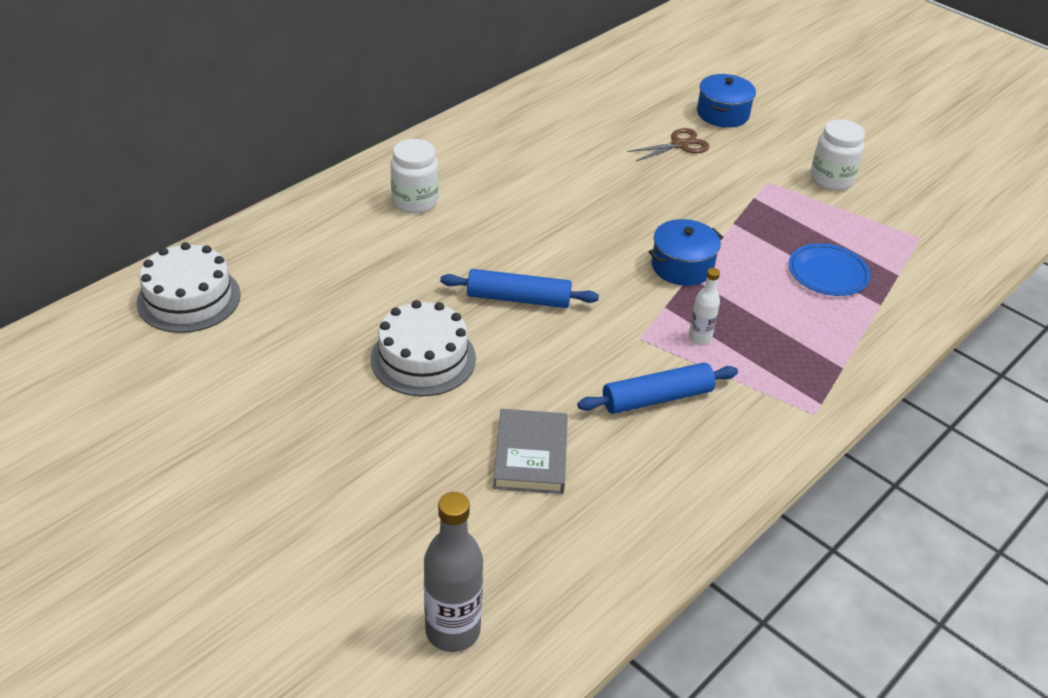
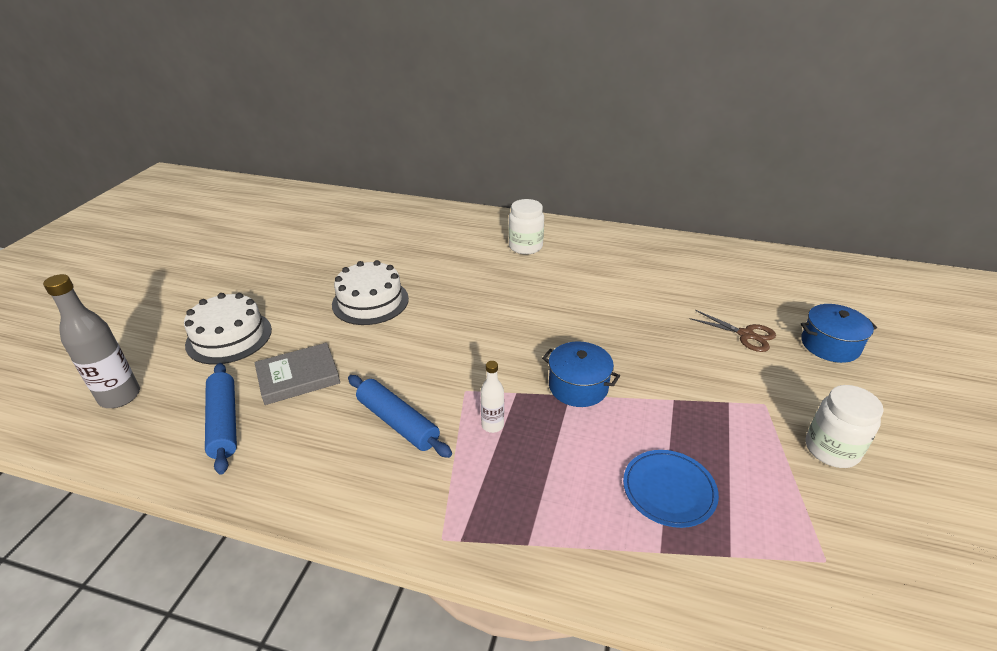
camera: 65 degrees right, 5 degrees down
white cake [137,242,241,333] -> white cake moved to [184,293,272,365]
blue rolling pin [440,269,599,308] -> blue rolling pin moved to [205,363,237,475]

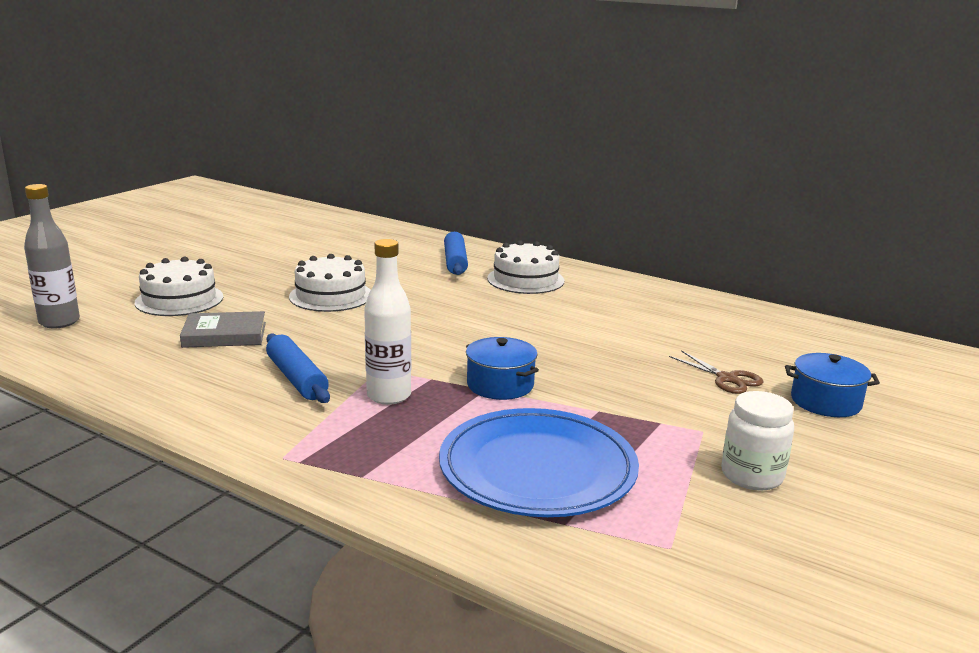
camera: 15 degrees right, 15 degrees down
blue rolling pin [205,363,237,475] -> blue rolling pin moved to [444,232,468,275]
white bottle [480,361,504,433] -> white bottle [364,239,411,405], size x1.81
white jar [508,199,544,255] -> white cake [487,240,564,294]
blue plate [623,450,719,528] -> blue plate [439,408,639,517], size x1.91

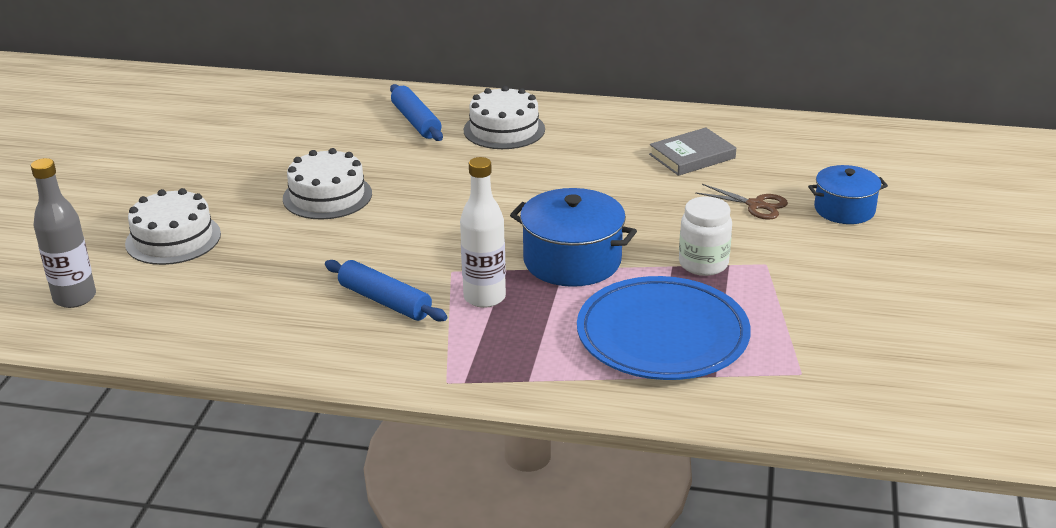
camera: 20 degrees left, 10 degrees up
grey book [180,311,266,348] -> grey book moved to [649,127,736,176]
blue pot [466,337,539,400] -> blue pot [510,188,637,287], size x1.54
white jar [721,391,794,491] -> white jar moved to [679,197,732,276]

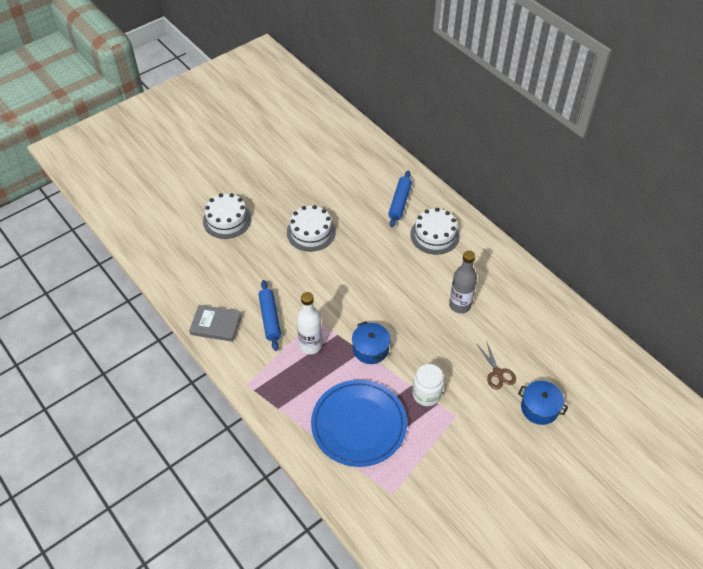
camera: 40 degrees right, 20 degrees up
grey bottle [31,158,96,308] -> grey bottle moved to [449,251,477,313]
blue pot [510,188,637,287] -> blue pot [352,321,391,364], size x0.65
grey book [649,127,736,176] -> grey book moved to [189,305,242,342]

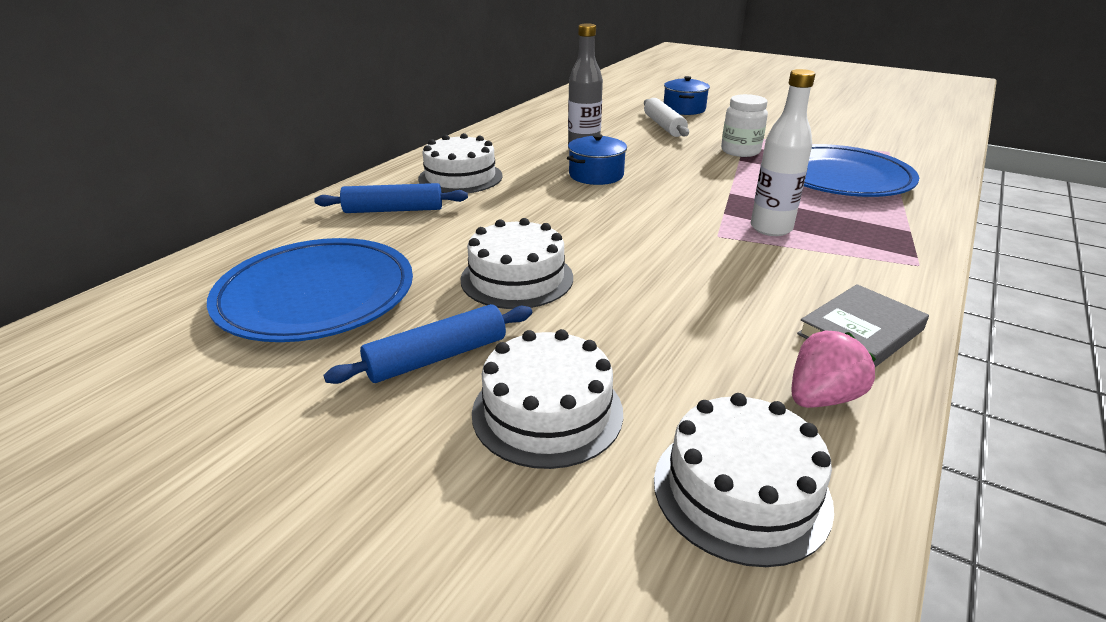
camera: 110 degrees left, 20 degrees down
grey book [189,305,242,342] -> grey book turned 60 degrees clockwise [797,284,929,367]
blue rolling pin [258,280,281,351] -> blue rolling pin moved to [323,304,532,384]
blue pot [352,321,391,364] -> blue pot moved to [567,134,627,185]
brown scissors [478,343,516,390] -> white rolling pin [644,98,689,137]
none -> blue plate [207,238,413,342]
none -> white cake [654,393,834,567]
none -> pink strawberry [792,331,876,408]

